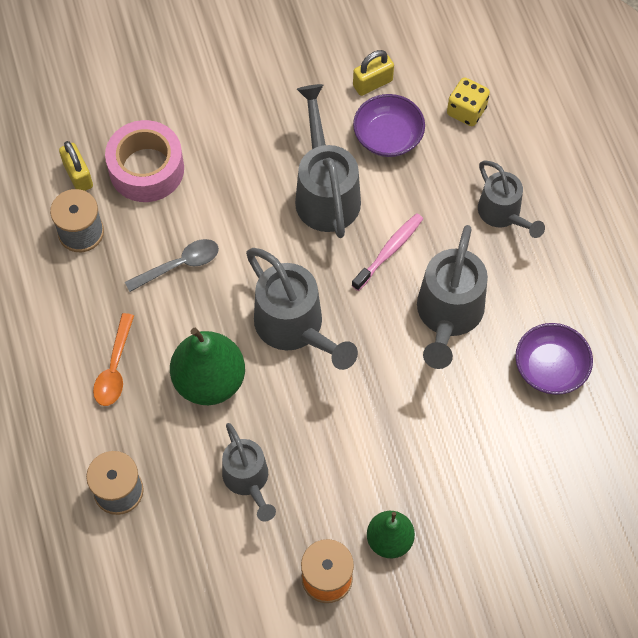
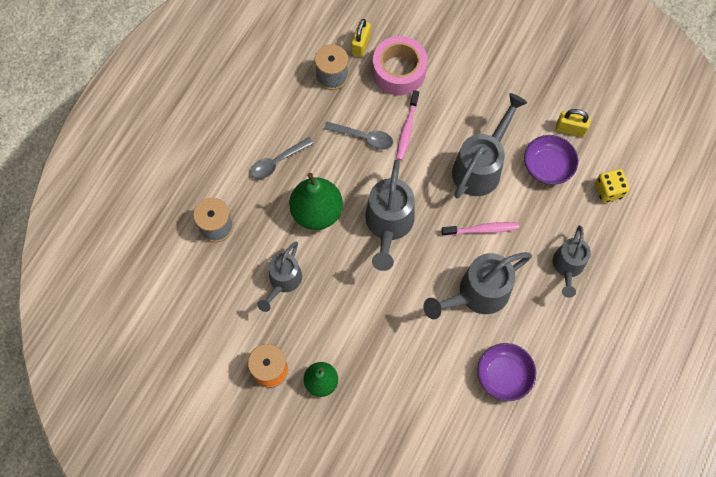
camera: 45 degrees right, 5 degrees up
orange spoon [93,313,134,406] -> grey spoon [250,137,314,179]
none -> pink toothbrush [396,90,419,160]

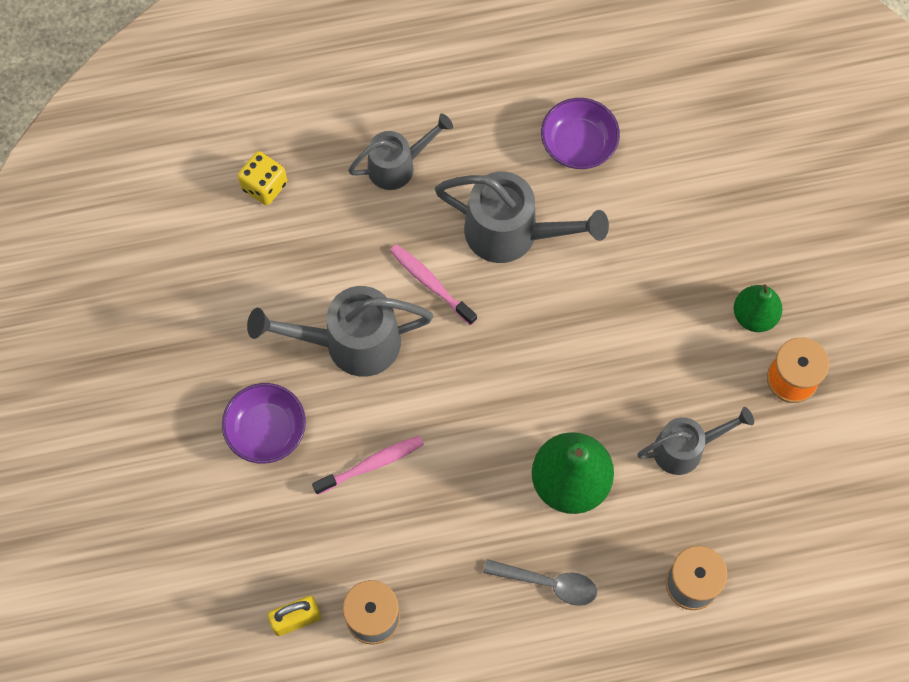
camera: 130 degrees left, 0 degrees up
grey spoon [324,122,393,150] -> none
grey watering can [365,159,415,271] -> none
pink tape [372,36,428,95] -> none
purple bowl [524,135,578,185] -> purple bowl moved to [222,383,306,464]
yellow padlock [556,109,591,137] -> none

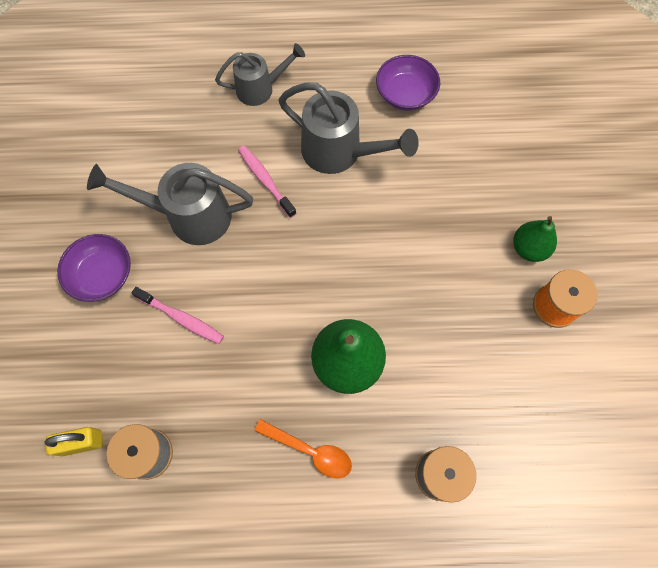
camera: 10 degrees right, 0 degrees up
yellow dice [238,151,287,205] -> none
pink toothbrush [312,436,424,495] -> pink toothbrush turned 45 degrees clockwise [132,287,224,344]
grey spoon [483,559,597,606] -> orange spoon [254,419,352,479]
grey watering can [637,407,754,475] -> none

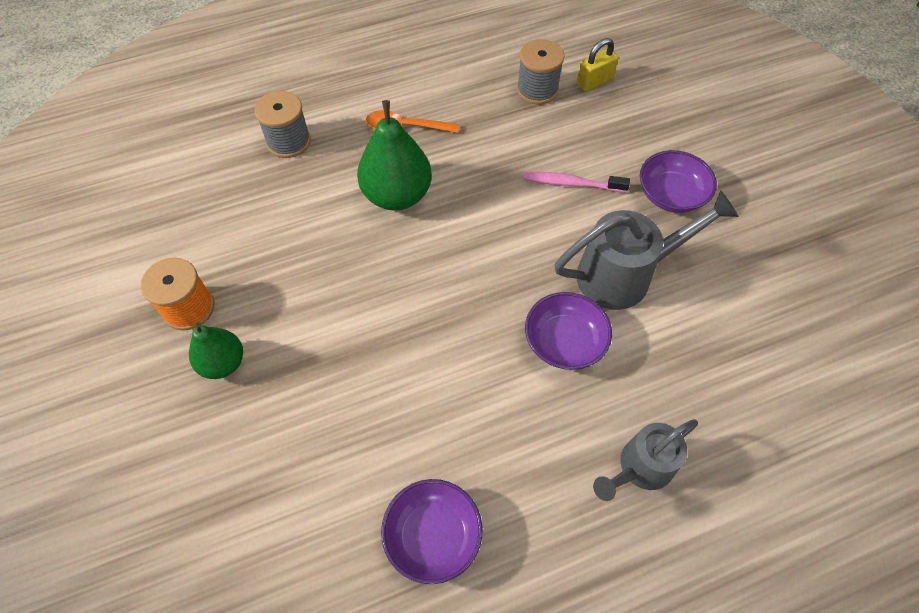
camera: 160 degrees right, 10 degrees down
pink toothbrush [238,146,297,218] -> purple bowl [525,292,612,370]
grey watering can [278,82,419,174] -> none

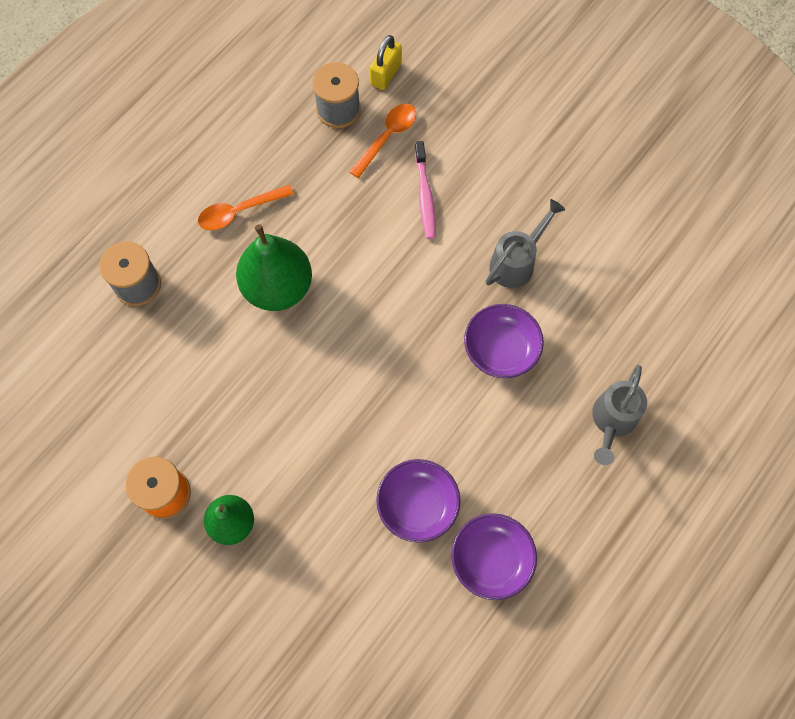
camera: 30 degrees left, 10 degrees up
pink toothbrush [523,171,630,192] -> pink toothbrush turned 75 degrees counterclockwise [415,141,436,239]
grey watering can [555,190,739,310] -> grey watering can [486,199,565,288], size x0.65
purple bowl [640,150,717,213] -> purple bowl moved to [376,459,461,543]
none -> orange spoon [349,104,416,178]

